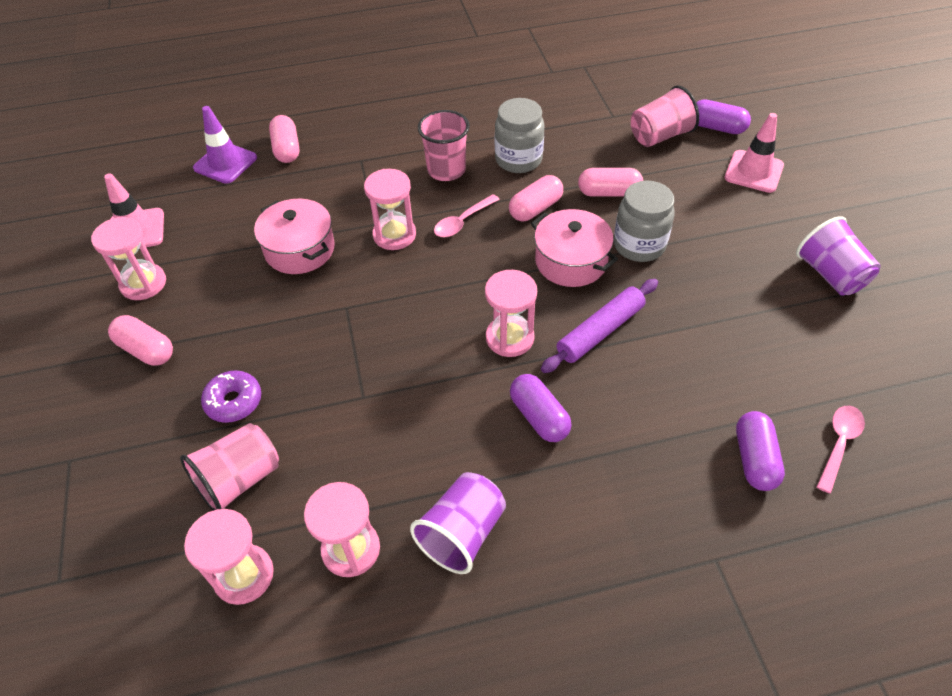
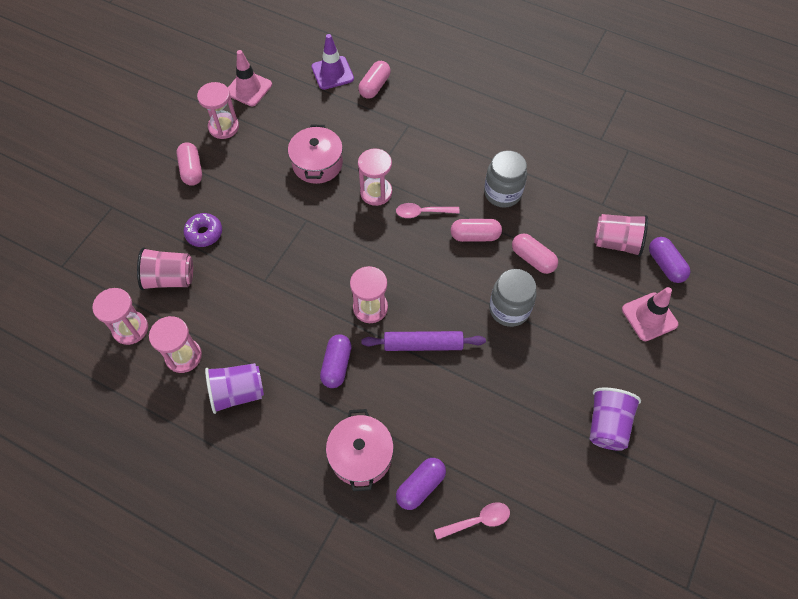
camera: 40 degrees right, 10 degrees up
pink cup [418,110,470,181] -> none
pink pot [531,209,618,287] -> pink pot moved to [326,409,394,491]

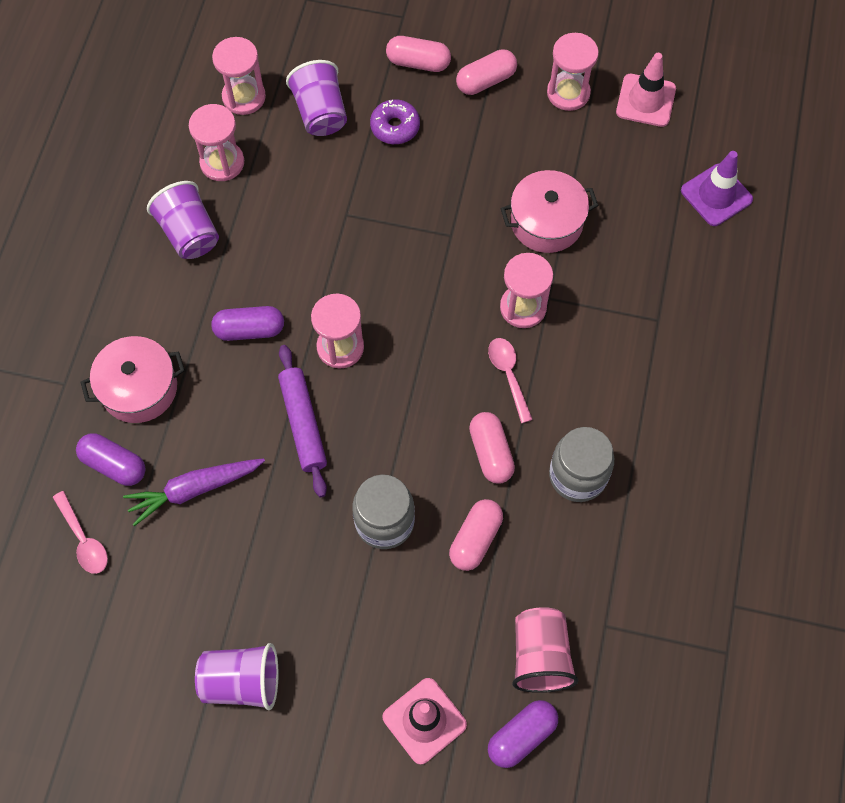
camera: 75 degrees right, 5 degrees up
pink cup [137,247,193,290] -> purple cup [286,60,347,136]
pink capsule [359,61,391,99] -> pink capsule moved to [386,36,451,72]
none -> purple carrot [123,458,265,526]

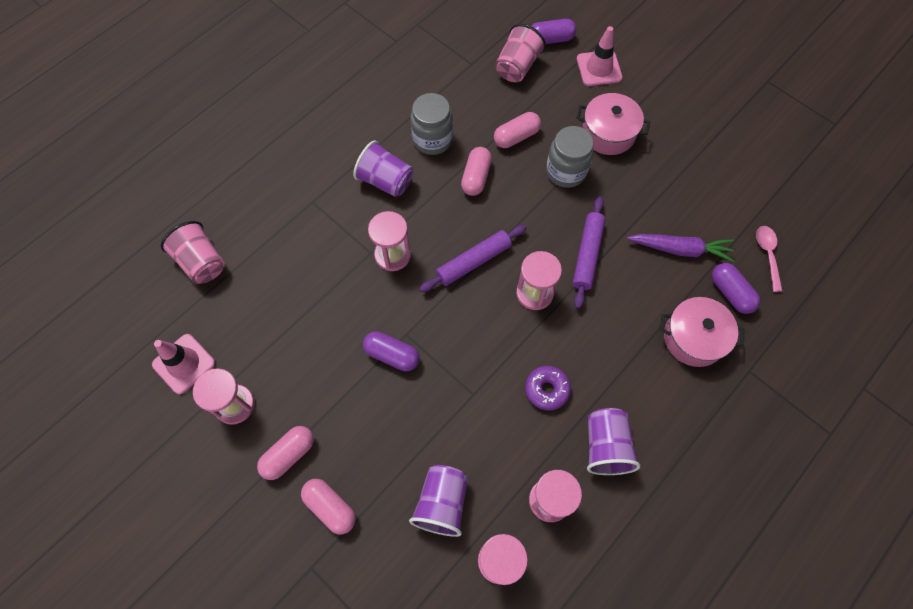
camera: 150 degrees left, 0 degrees up
purple cup [195,643,279,710] -> purple cup moved to [353,140,413,197]
purple capsule [211,306,284,341] -> purple capsule moved to [363,331,419,371]
purple donut [370,99,420,144] -> purple donut moved to [525,366,571,410]
pink capsule [456,49,517,95] -> pink capsule turned 45 degrees counterclockwise [257,426,314,480]
pink spoon [488,338,533,423] -> none
pink pot [500,170,599,253] -> pink pot moved to [576,93,650,155]
purple traffic cone [681,151,753,226] -> pink cup [161,221,225,284]
none -> purple rolling pin [419,225,527,292]

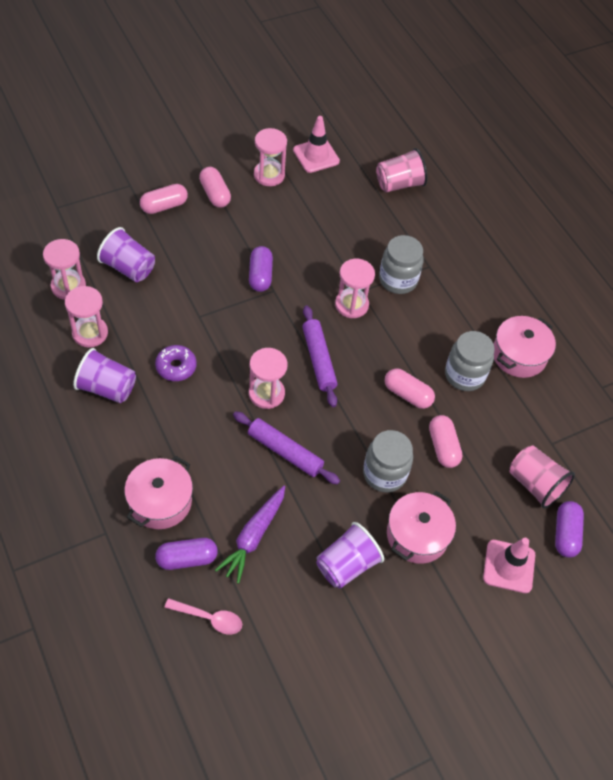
camera: 105 degrees right, 10 degrees down
purple cup [353,140,413,197] -> purple cup moved to [316,522,384,589]
purple capsule [363,331,419,371] -> purple capsule turned 45 degrees counterclockwise [249,246,273,292]
none -> grey jar [379,235,424,294]
none -> pink pot [494,316,556,378]

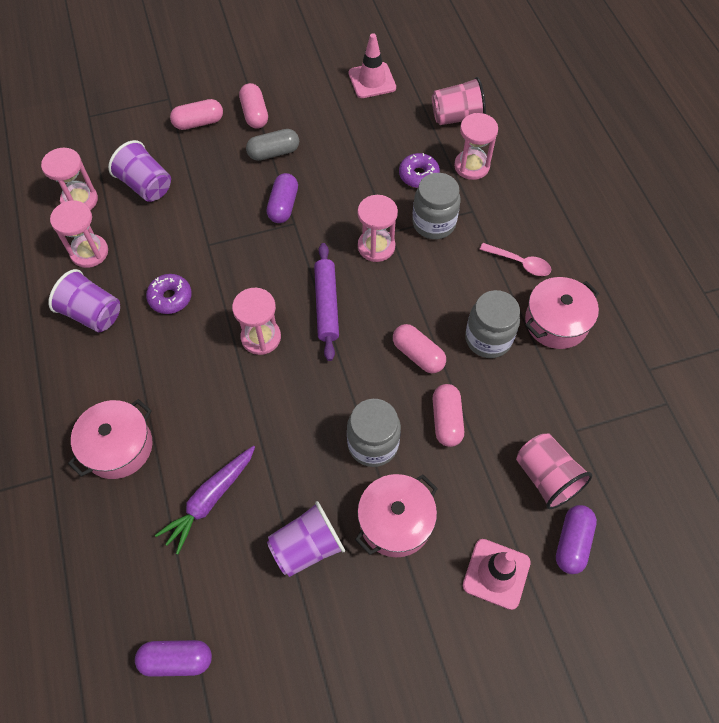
camera: 15 degrees right, 5 degrees up
purple capsule [155,538,218,570] -> purple capsule moved to [135,640,212,677]
pink spoon [164,598,242,634] -> pink spoon moved to [480,243,551,276]
purple rolling pin [233,411,340,485] -> none
pink hourglass [254,128,287,186] -> pink hourglass moved to [454,113,498,180]
none -> grey capsule [246,129,299,161]
none -> purple donut [399,153,440,188]

